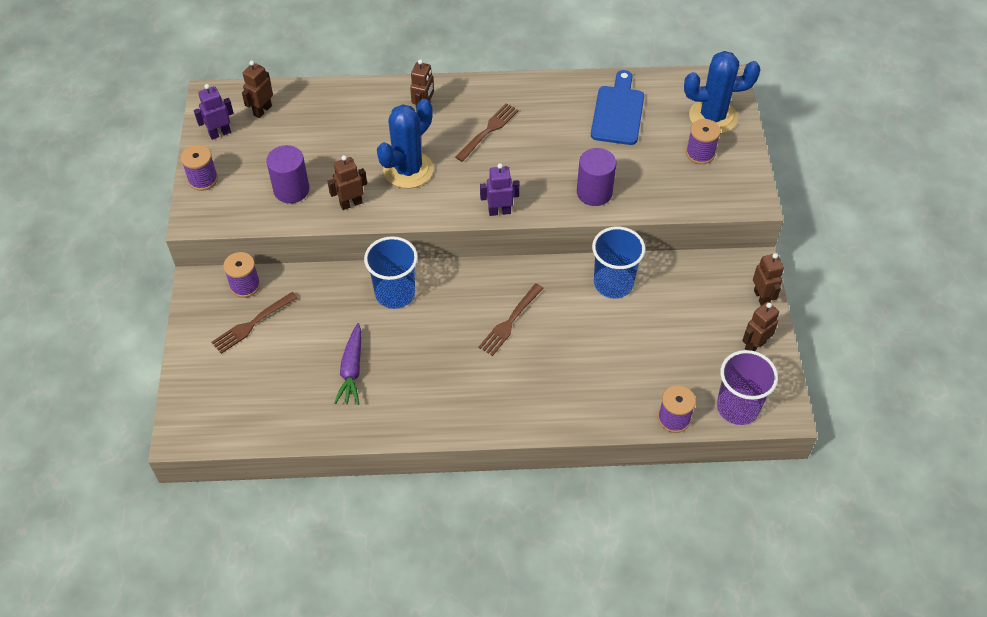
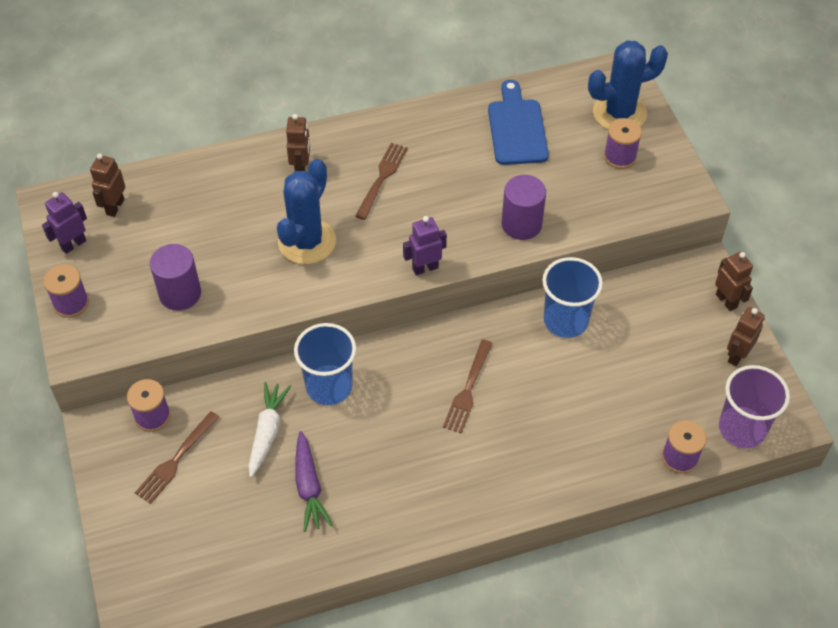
camera: 15 degrees left, 0 degrees up
brown robot [327,155,367,210] -> none
none -> white carrot [248,382,291,478]

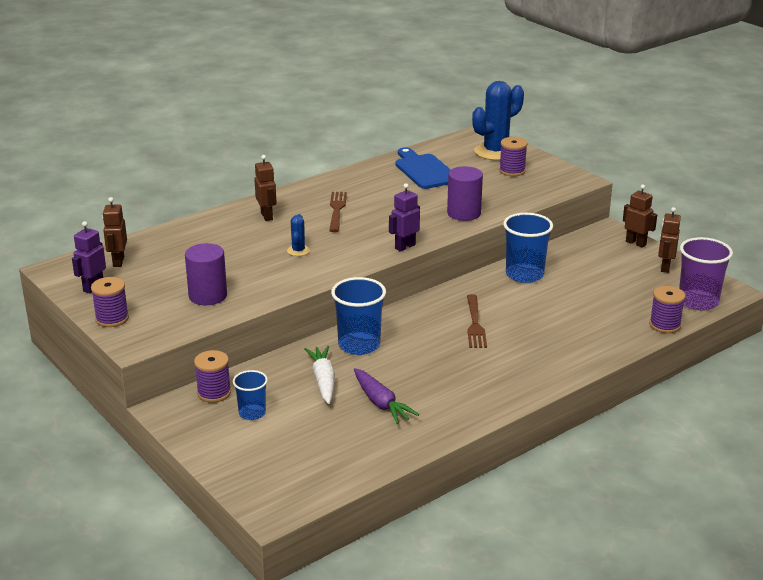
camera: 20 degrees left, 25 degrees down
brown fork [135,411,220,504] -> blue cup [233,370,268,420]
blue cactus [277,159,336,264] -> blue cactus [287,214,310,256], size x0.45

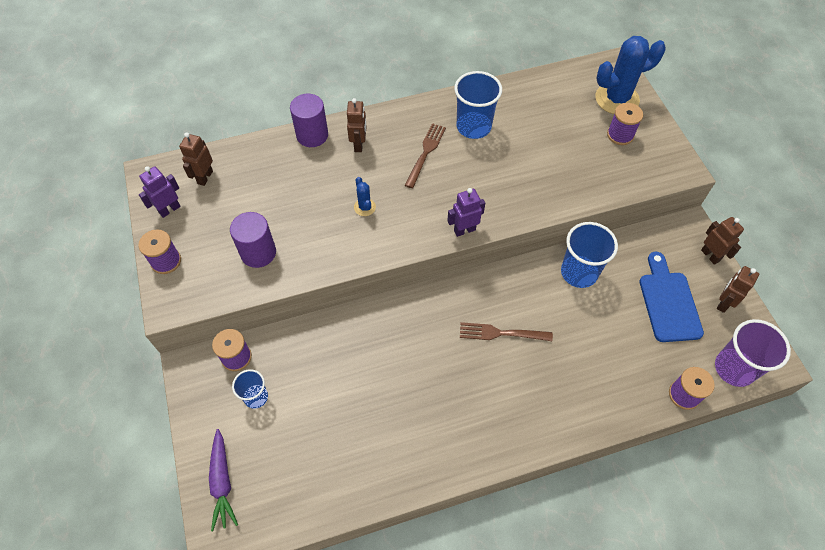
camera: 20 degrees right, 30 degrees up
blue cactus [287,214,310,256] -> blue cactus turned 45 degrees counterclockwise [354,177,376,216]
white carrot [304,346,335,404] -> none
blue cup [331,277,386,355] -> blue cup moved to [454,71,502,139]
purple carrot [354,368,419,424] -> purple carrot moved to [209,429,238,531]
blue cutting board [395,147,451,189] -> blue cutting board moved to [639,252,704,342]
purple cylinder [447,166,483,221] -> purple cylinder moved to [290,94,328,147]
brown fork [467,294,487,348] -> brown fork turned 75 degrees clockwise [460,322,553,341]

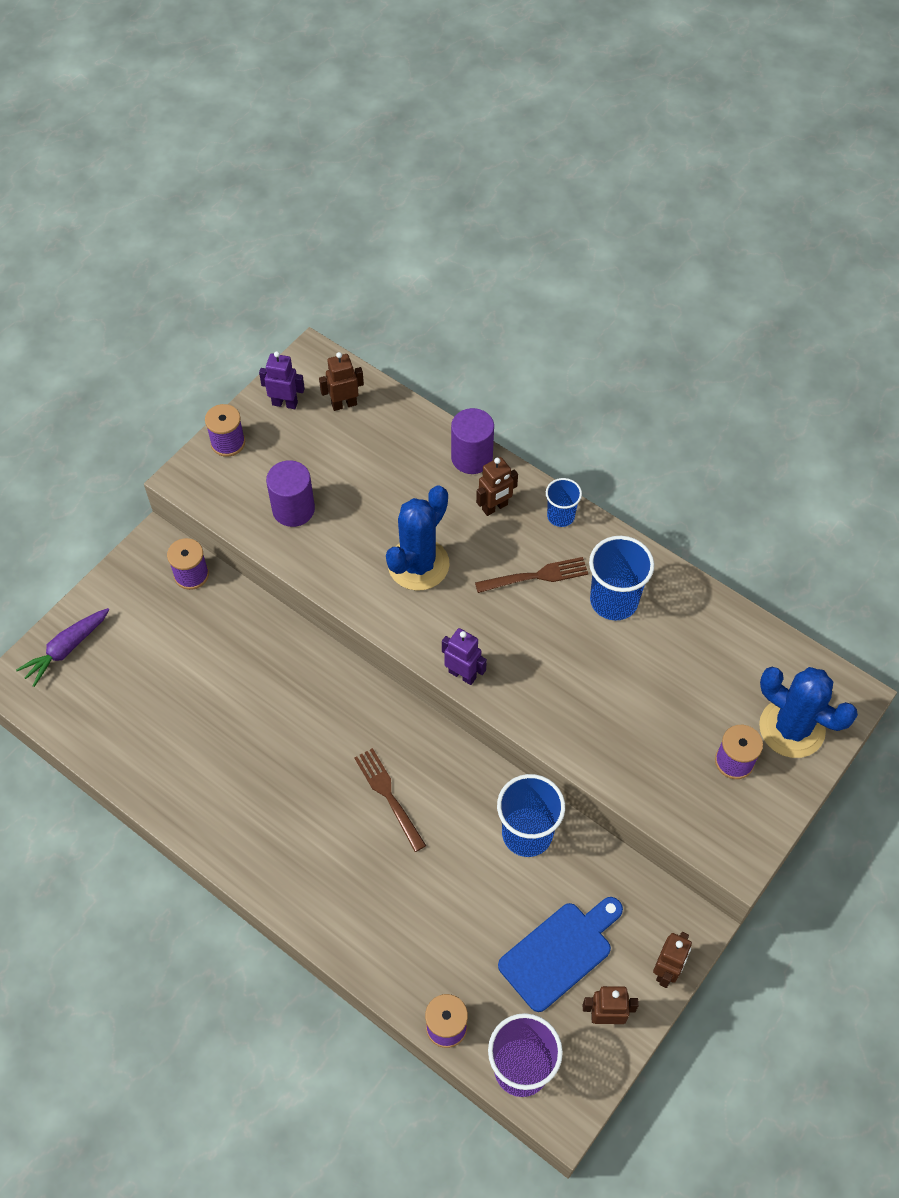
camera: 55 degrees right, 0 degrees up
blue cup [232,369,268,409] -> blue cup moved to [546,478,582,527]
blue cactus [354,177,376,216] -> blue cactus [386,486,450,591], size x2.21

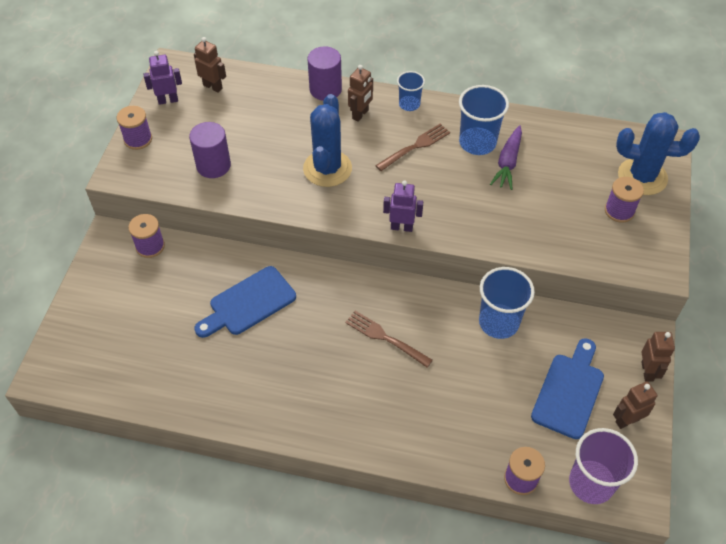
camera: 25 degrees left, 5 degrees down
purple carrot [16,608,109,687] -> purple carrot moved to [490,125,522,190]
brown robot [319,352,364,411] -> brown robot turned 75 degrees clockwise [194,37,226,93]
none -> blue cutting board [194,266,296,338]

